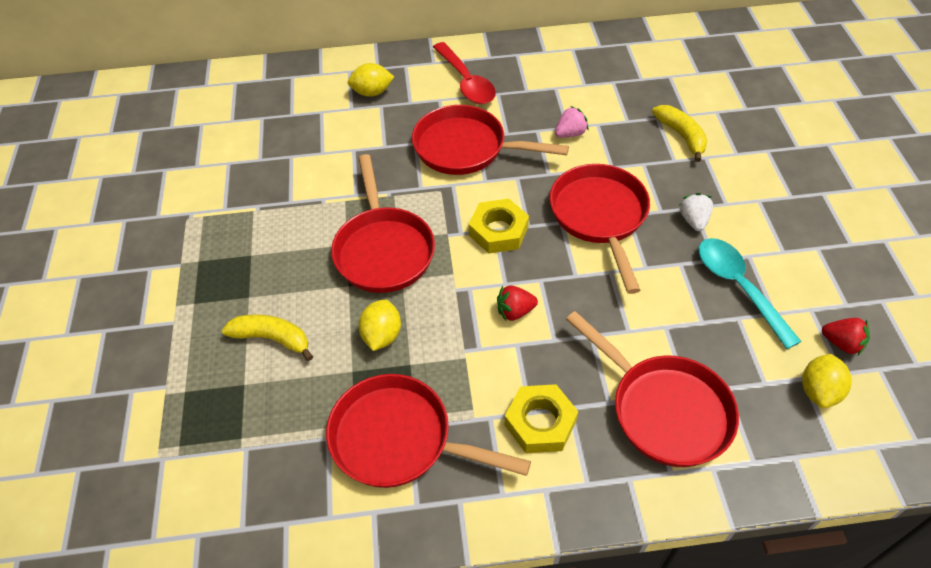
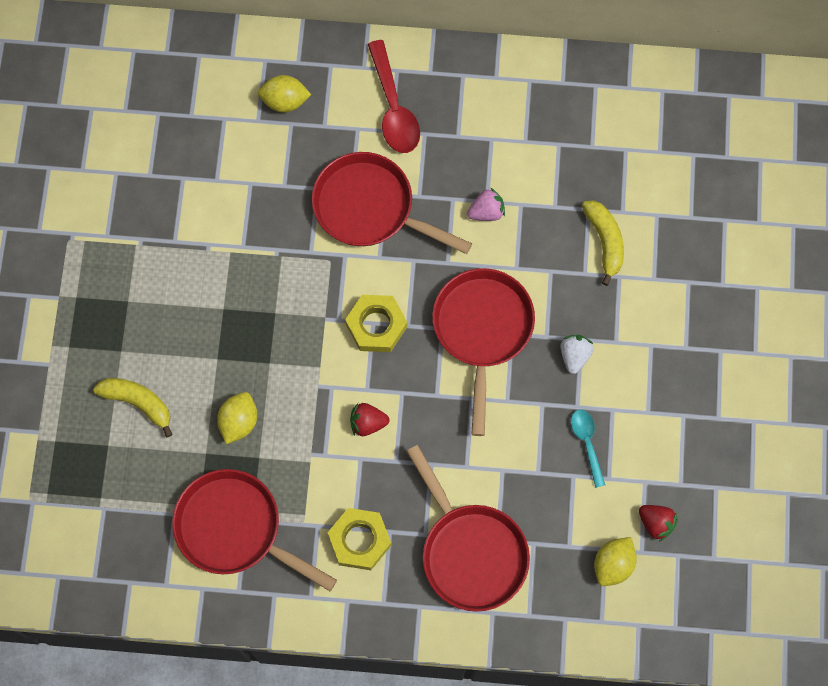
camera: 10 degrees right, 20 degrees up
red pan [331,154,435,293] -> none
turquoise spoon [698,238,802,349] -> turquoise spoon [571,410,605,488], size x0.59

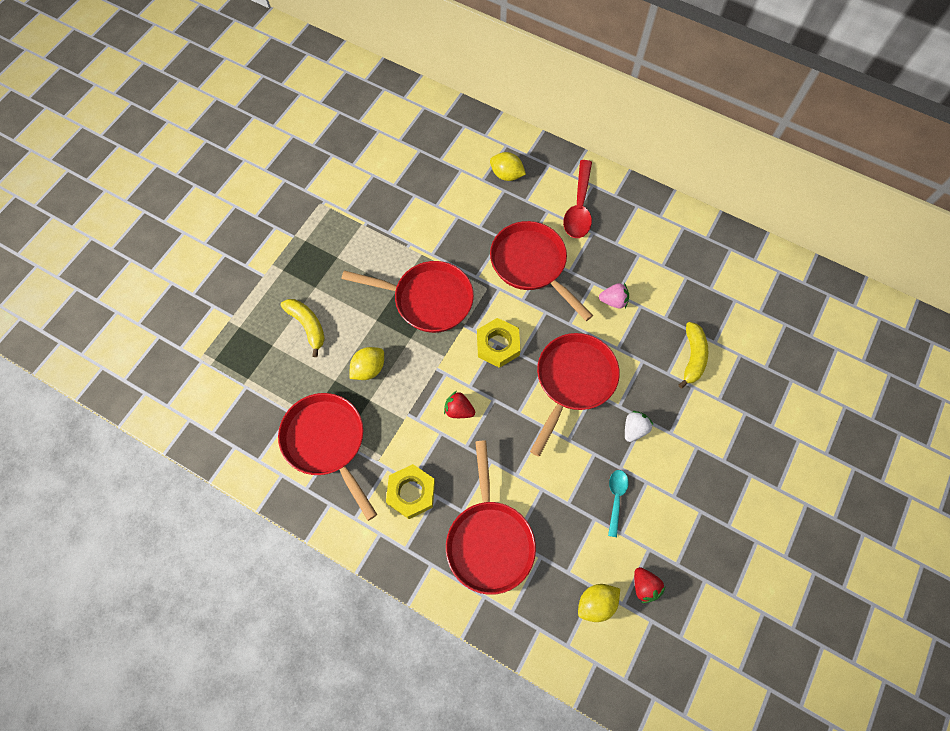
camera: 25 degrees right, 5 degrees down
none -> red pan [342,261,474,333]

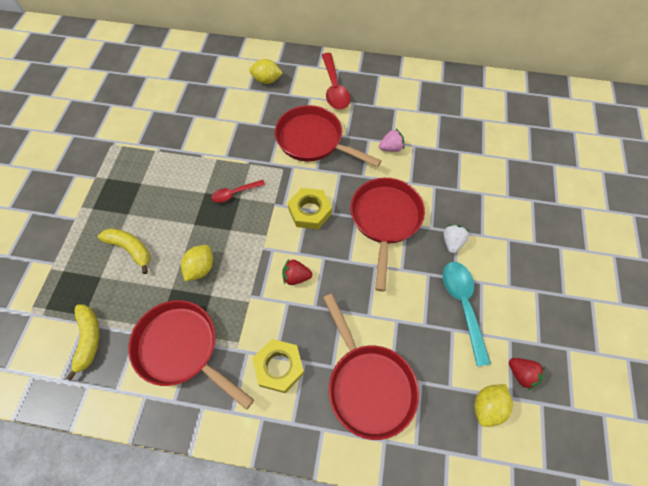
camera: 20 degrees left, 5 degrees down
red pan [342,261,474,333] -> red spoon [211,180,265,203]
turquoise spoon [608,470,628,537] -> turquoise spoon [443,262,491,367], size x1.70
yellow banana [679,322,708,389] -> yellow banana moved to [66,304,99,381]

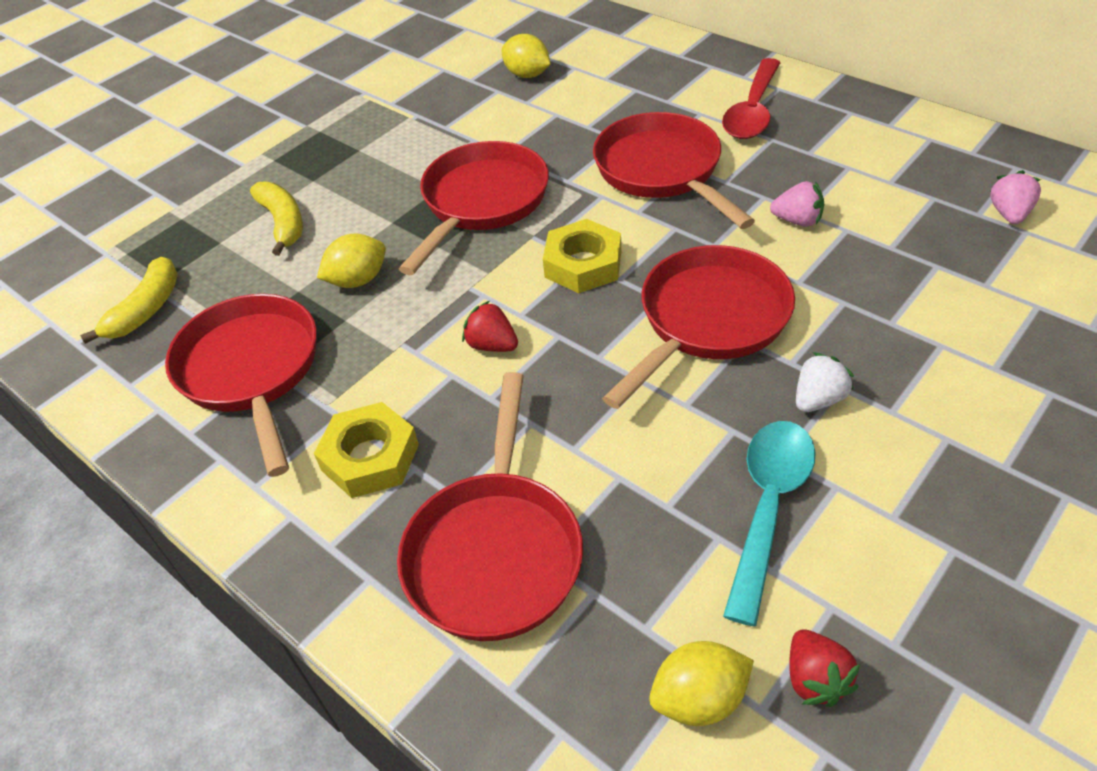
camera: 35 degrees right, 15 degrees down
red spoon [211,180,265,203] -> red pan [399,141,549,275]
yellow lemon [249,59,283,84] -> yellow lemon moved to [501,34,550,78]
none -> pink strawberry [990,170,1041,224]

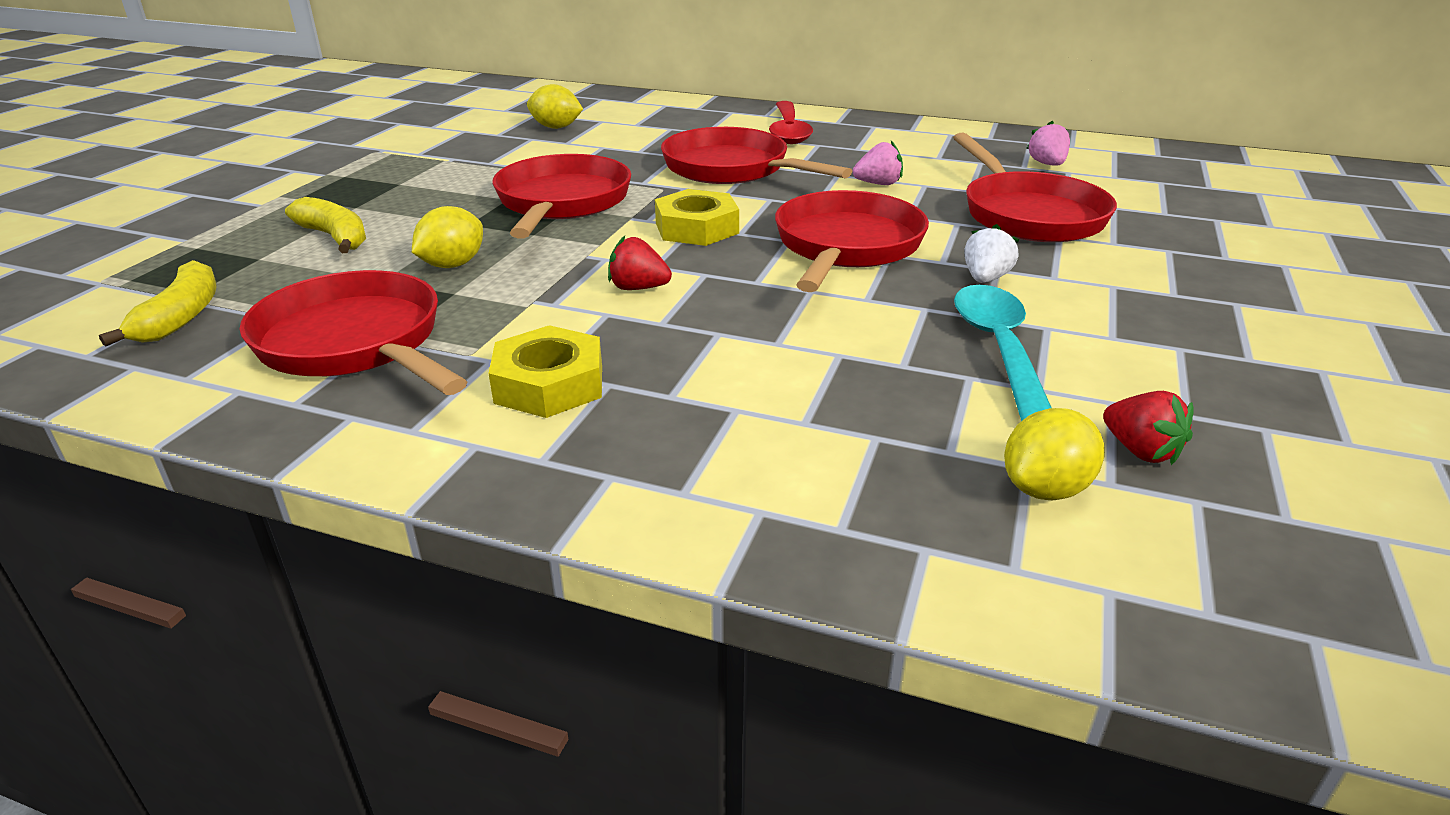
camera: 25 degrees left, 15 degrees down
red pan [397,372,583,641] -> red pan moved to [953,133,1117,242]

